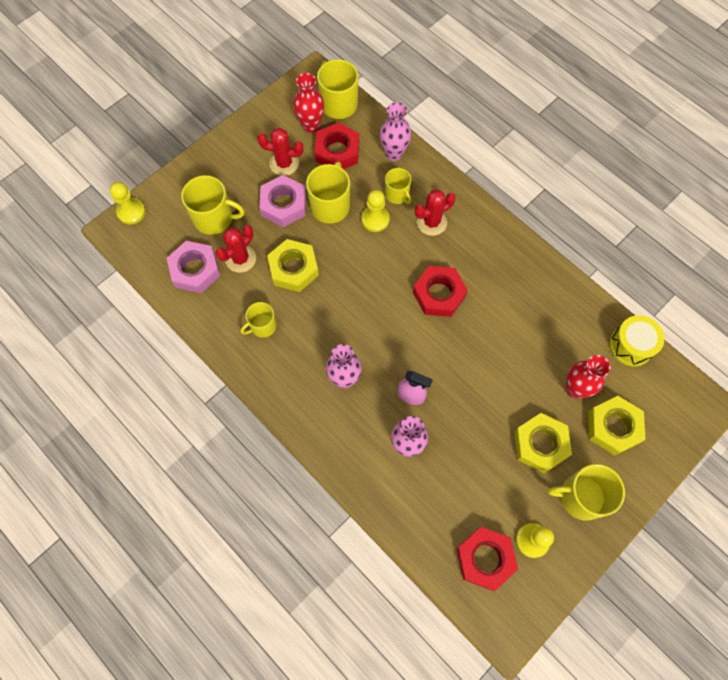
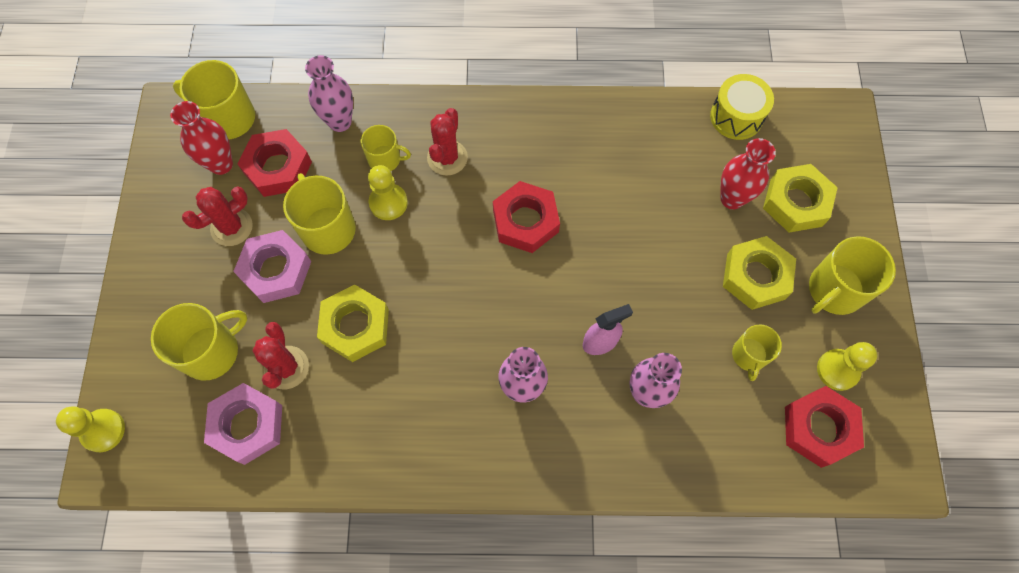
camera: 45 degrees left, 0 degrees up
yellow mug [241,302,277,338] -> yellow mug moved to [732,324,782,381]

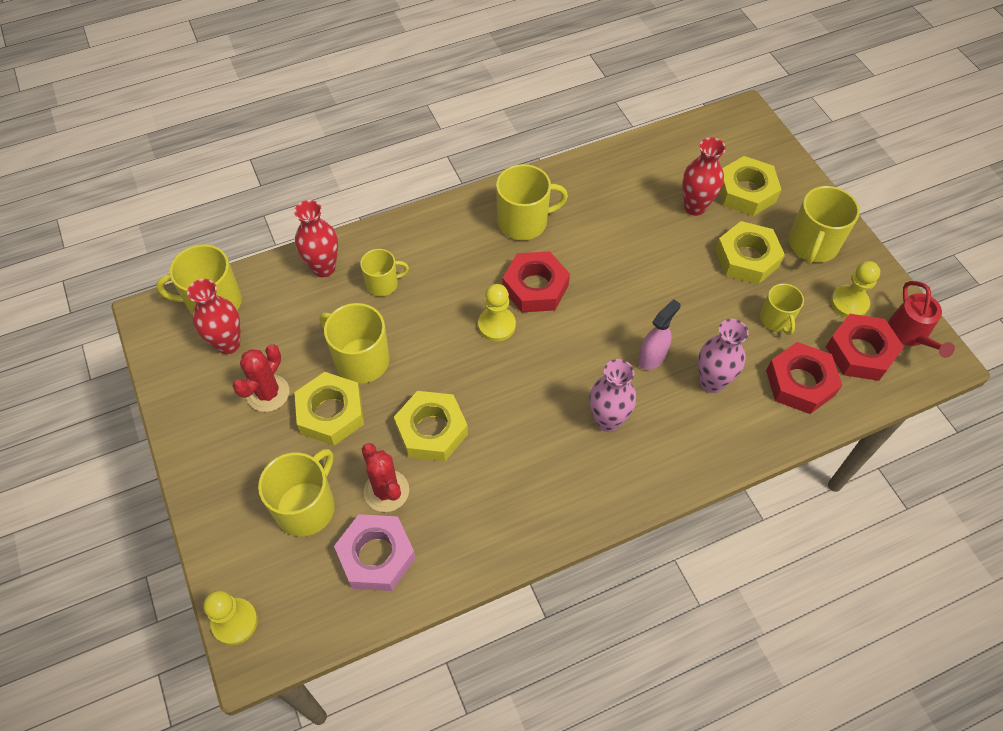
camera: 25 degrees left, 10 degrees down
pink nut [233,230,311,303] -> yellow nut [294,372,364,446]
red nut [237,129,312,197] -> red nut moved to [766,342,842,414]
pink vase [305,55,353,132] -> red vase [294,200,338,277]
yellow pawn [368,165,408,220] -> yellow pawn moved to [478,284,516,342]
red cactus [427,108,468,176] -> none
yellow drum [710,74,774,140] -> none
none -> yellow mug [496,164,568,240]
none -> red watering can [888,281,955,358]

